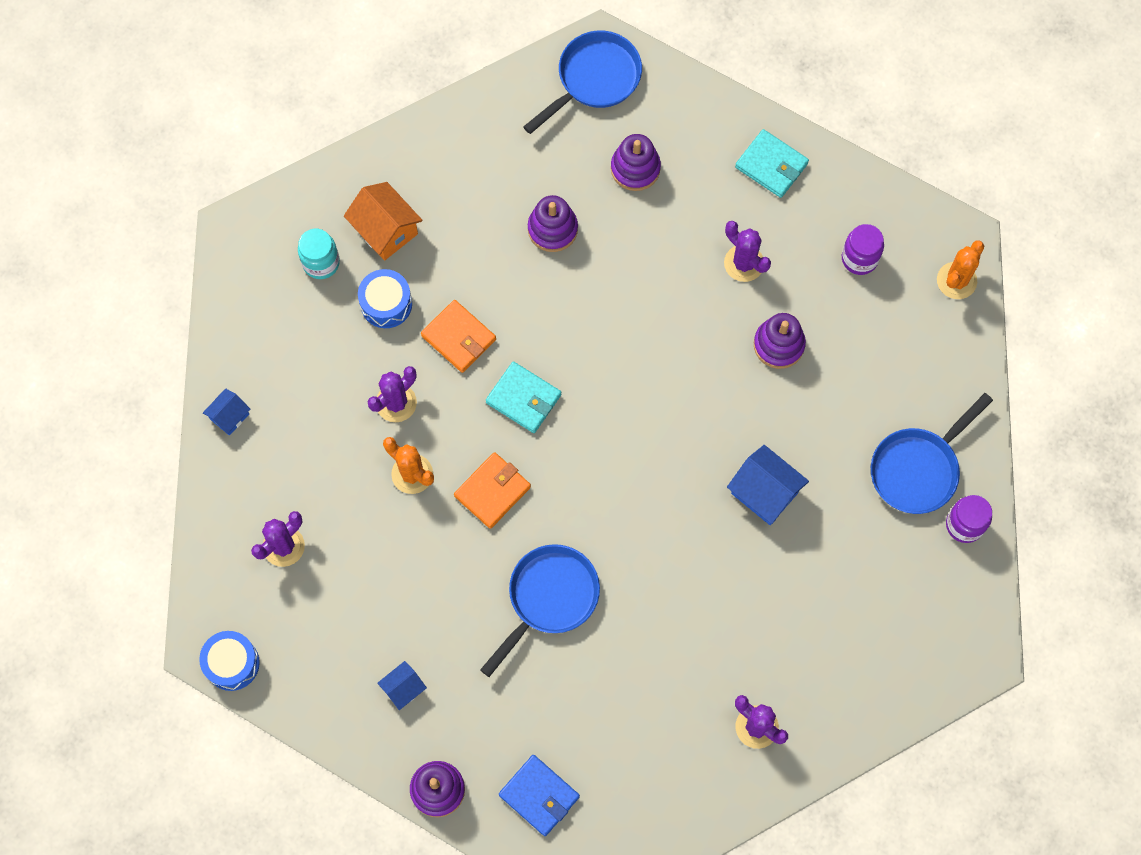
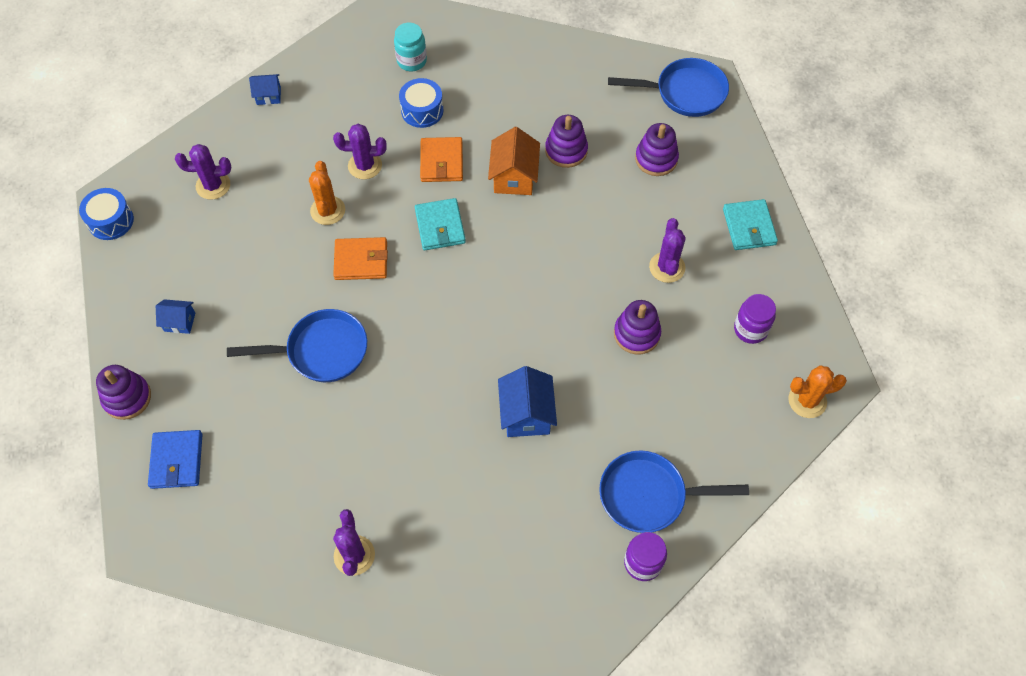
camera: 45 degrees right, 10 degrees down
orange house [344,182,423,261] -> orange house moved to [488,127,540,195]

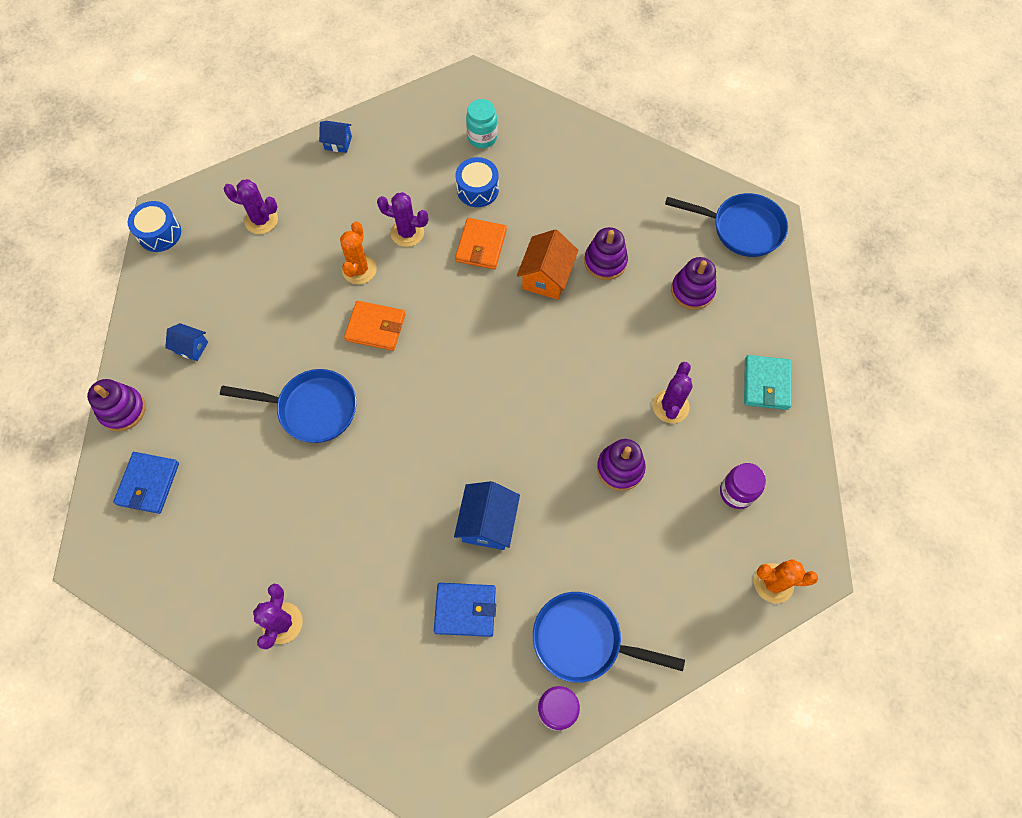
camera: 15 degrees right, 5 degrees up
turquoise wallet [415,198,466,250] -> none
none -> blue wallet [434,583,496,637]

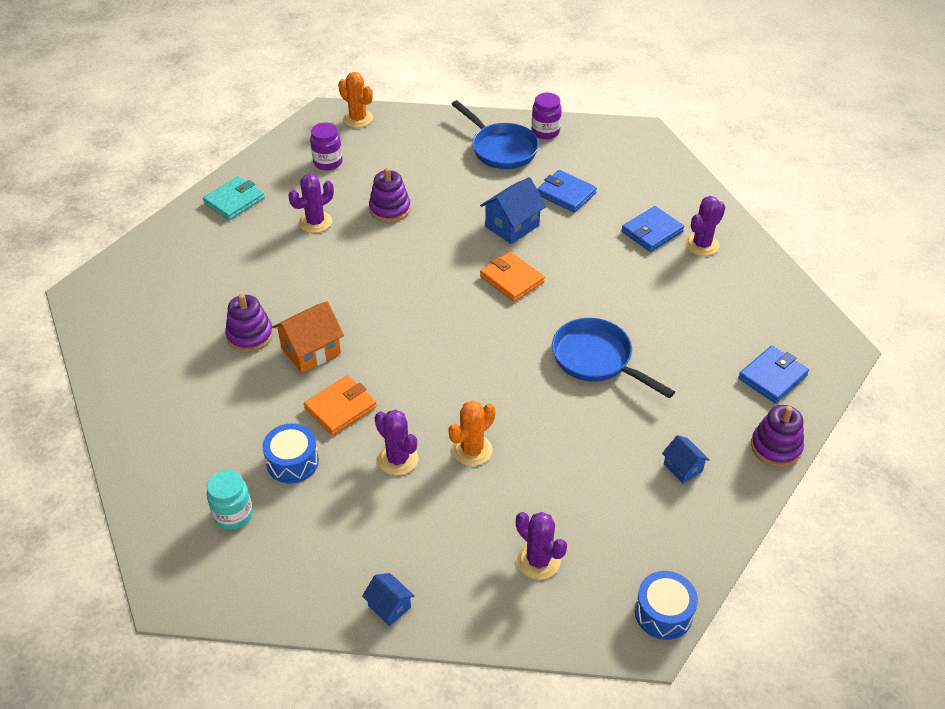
camera: 145 degrees left, 20 degrees down
orange wallet [344,301,405,351] -> orange wallet moved to [480,252,545,302]
blue pan [665,193,788,257] -> none
purple stacking toy [671,257,716,310] -> none
none -> blue wallet [621,206,684,252]

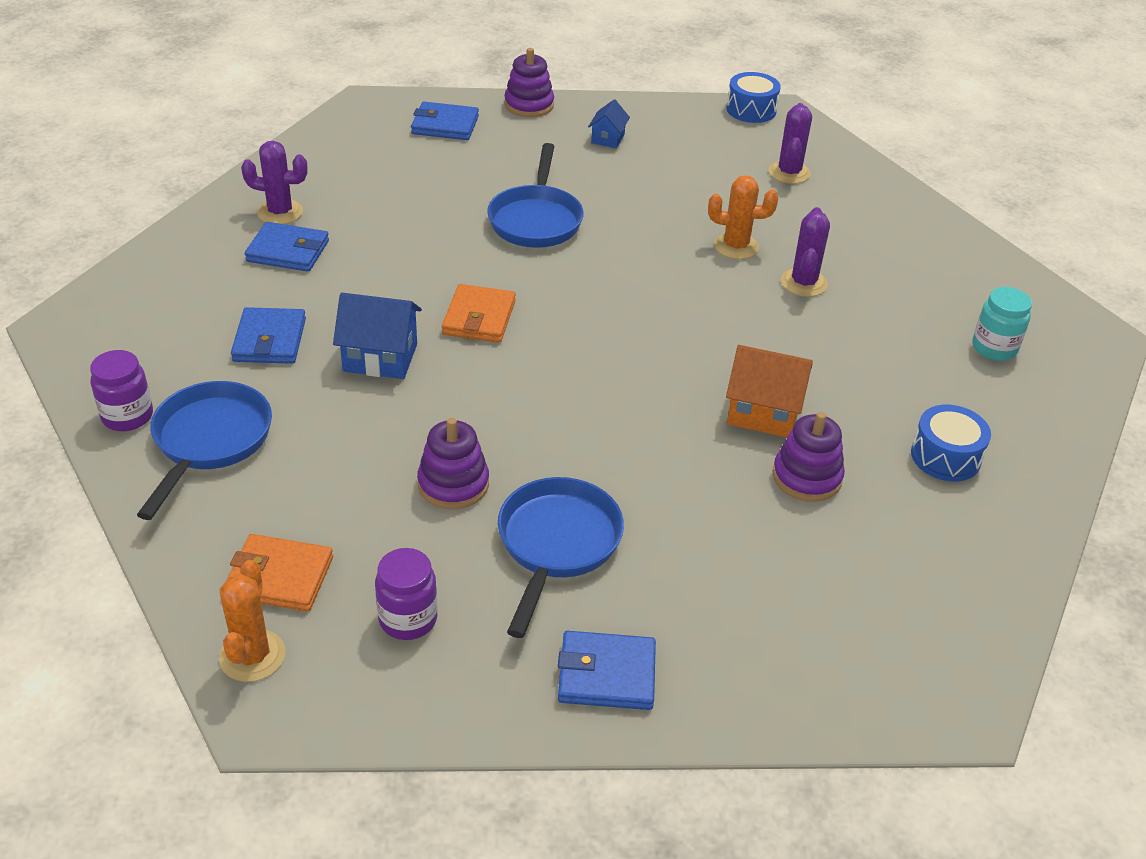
camera: 130 degrees left, 5 degrees down
turquoise wallet [203,176,265,220] -> blue wallet [558,631,656,710]
blue drum [263,424,319,483] -> blue drum moved to [911,405,991,481]
purple cactus [288,174,334,233] -> blue pan [498,477,624,638]
orange wallet [304,375,377,436] -> orange wallet moved to [226,534,333,611]
blue house [362,573,415,626] -> none

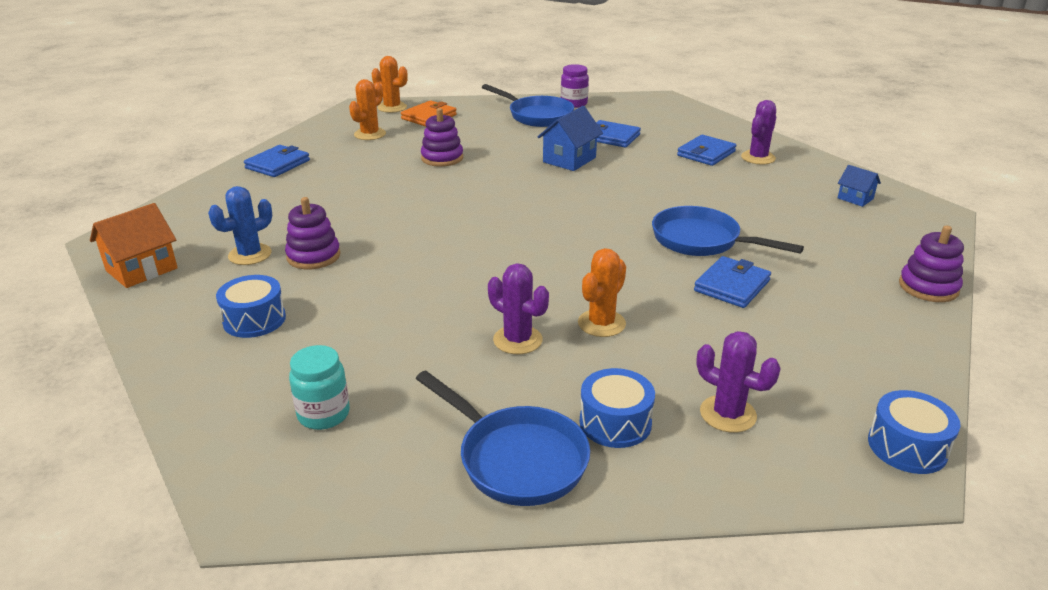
camera: 120 degrees right, 10 degrees down
purple jar [375,548,438,640] -> orange cactus [349,79,386,140]
blue wallet [411,102,479,140] -> blue wallet moved to [694,256,771,308]
orange wallet [442,284,516,343] -> none
blue pan [498,477,624,638] -> blue pan moved to [416,371,590,506]
blue house [588,99,630,148] -> blue house moved to [838,165,881,207]
orange house [726,345,813,437] -> orange house moved to [90,203,178,288]
none -> blue cactus [208,186,272,265]
none -> blue drum [580,368,655,448]

